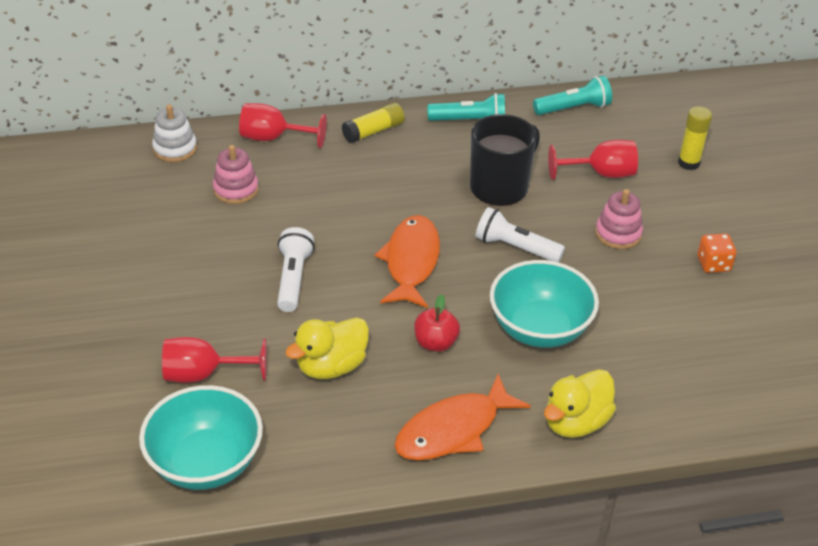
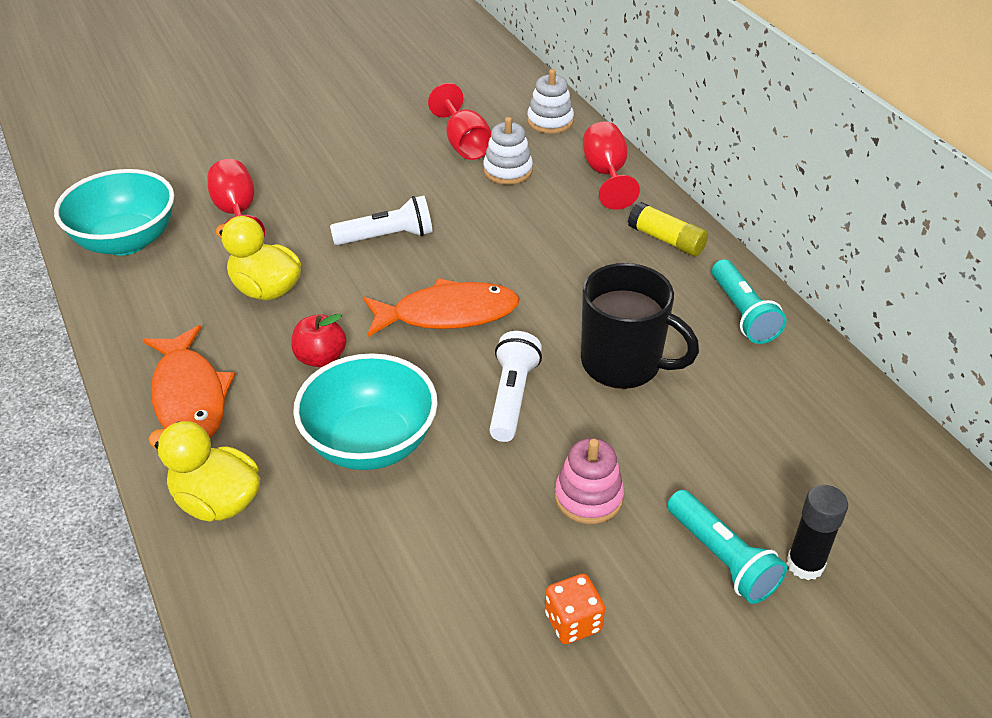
camera: 75 degrees right, 0 degrees up
pink stacking toy [213,145,259,204] -> white stacking toy [483,117,533,185]
orange fish [394,374,530,461] -> orange fish turned 150 degrees counterclockwise [142,325,235,438]
turquoise flashlight [533,76,612,115] -> turquoise flashlight moved to [667,490,787,604]
red goblet [548,140,638,180] -> red goblet moved to [428,83,491,160]
yellow glue stick [678,106,712,170] -> black glue stick [787,485,848,580]

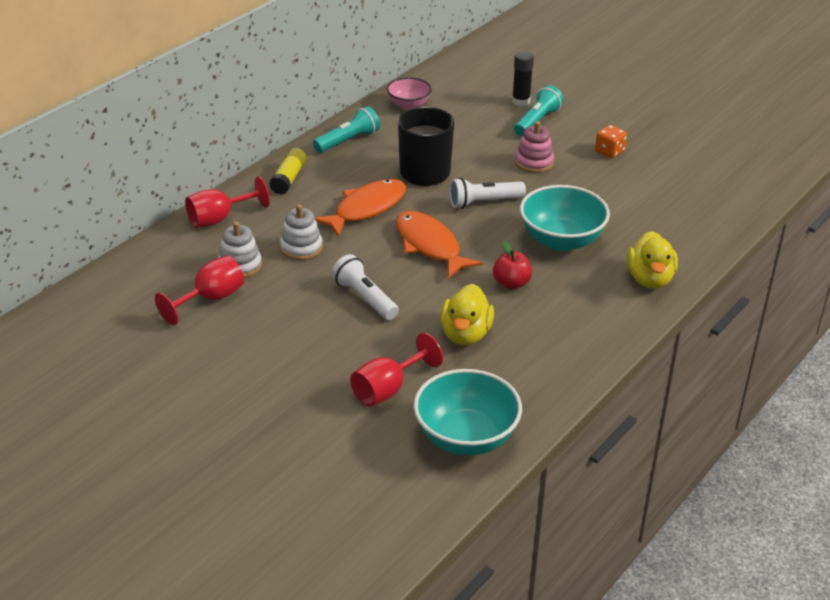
camera: 115 degrees left, 5 degrees down
orange fish [142,325,235,438] -> orange fish moved to [315,179,406,237]
white stacking toy [527,69,574,134] -> white stacking toy moved to [280,204,323,260]
none -> pink bowl [387,77,432,110]

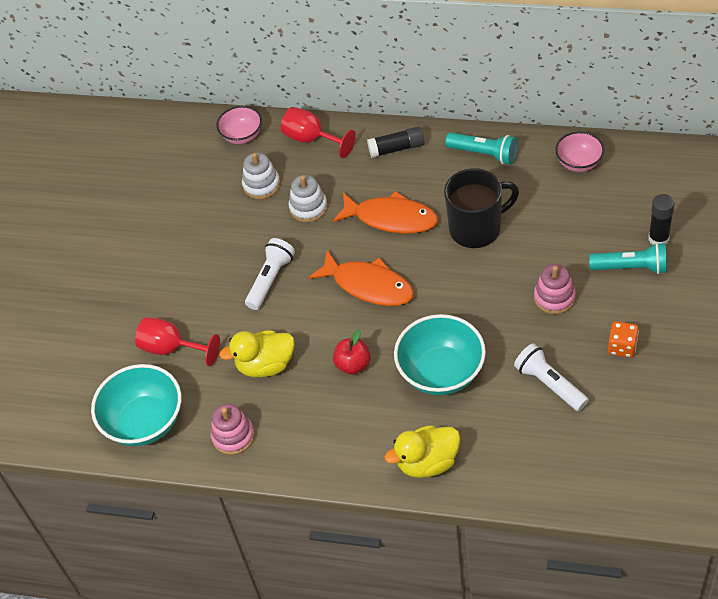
camera: 70 degrees right, 15 degrees up
red goblet [155,255,244,325] -> none
yellow glue stick [269,148,307,195] -> black glue stick [367,126,424,158]
orange fish [396,211,483,279] -> orange fish turned 90 degrees clockwise [308,250,414,306]
white flashlight [450,178,526,209] -> white flashlight moved to [514,343,589,411]
none -> pink stacking toy [211,404,255,455]
none -> pink bowl [216,106,262,144]

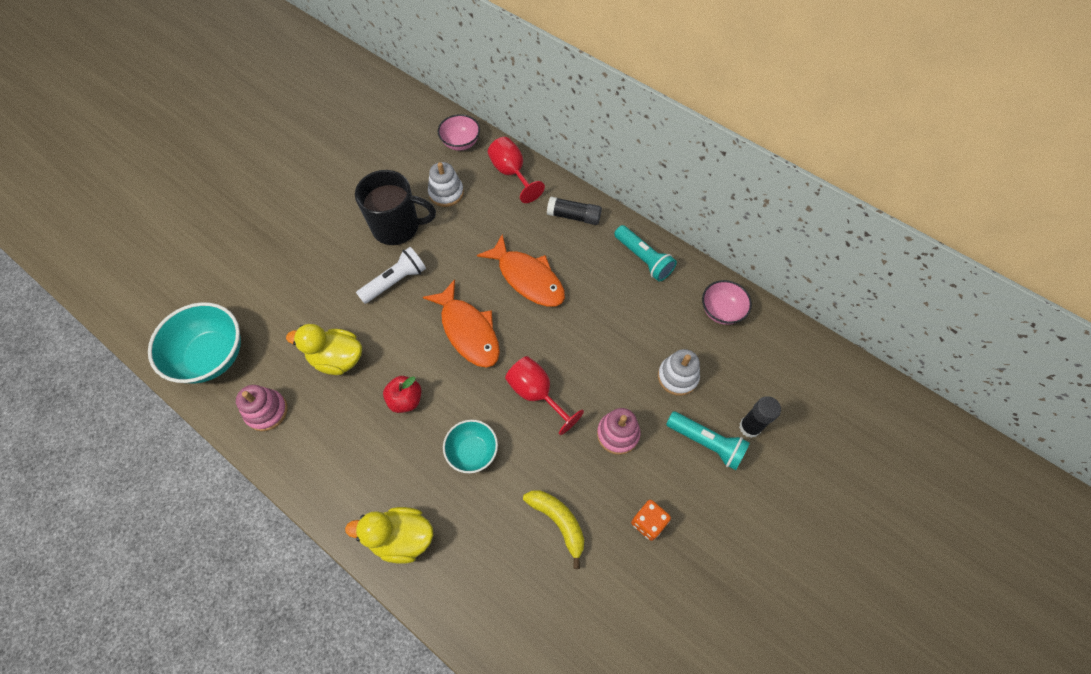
camera: 20 degrees right, 10 degrees up
red goblet [135,317,220,366] -> red goblet moved to [505,356,584,435]
white stacking toy [289,175,328,222] -> white stacking toy moved to [658,349,700,396]
turquoise bowl [394,314,486,395] -> turquoise bowl [443,420,498,473], size x0.59
black mug [444,168,519,248] -> black mug moved to [355,170,436,245]
white flashlight [514,343,589,411] -> yellow banana [523,490,584,569]

